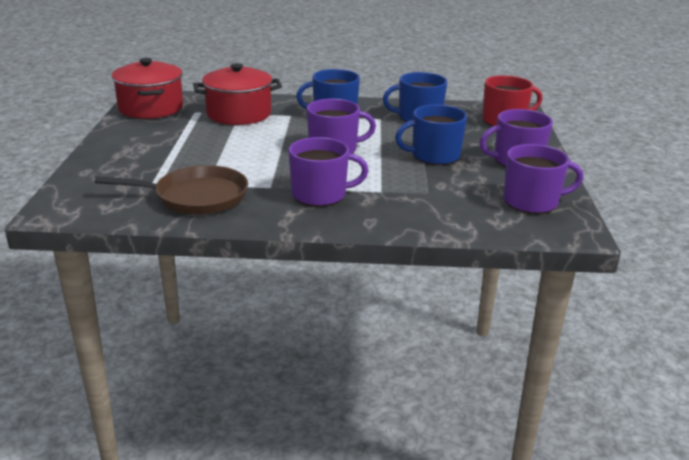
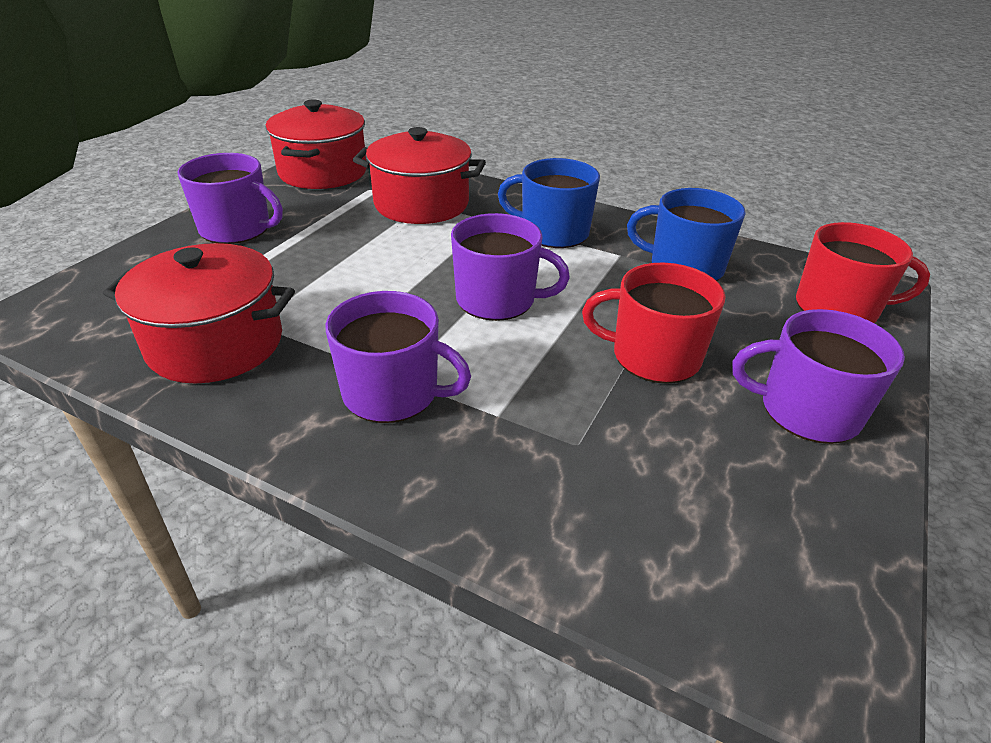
camera: 25 degrees right, 10 degrees up
brown pan [95,165,248,215] -> red pot [103,243,295,384]
blue mug [395,104,467,165] -> red mug [582,263,726,384]
purple mug [503,144,584,214] -> purple mug moved to [178,153,283,244]

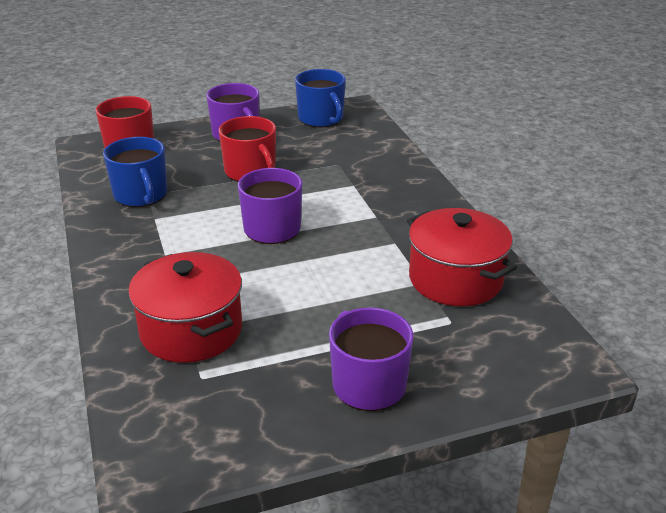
camera: 135 degrees left, 5 degrees down
red pot [265,100,366,189] -> none
purple mug [325,291,471,423] -> none
blue mug [498,158,600,248] -> blue mug moved to [295,69,346,127]

